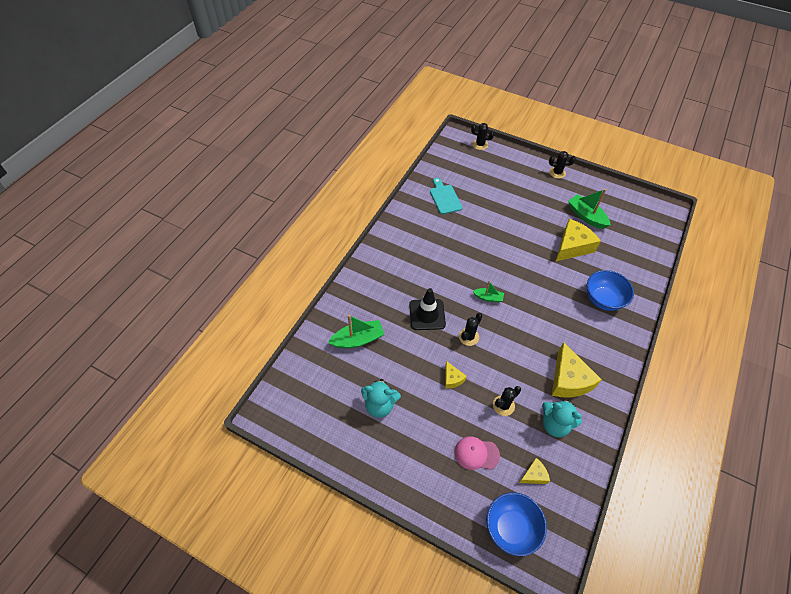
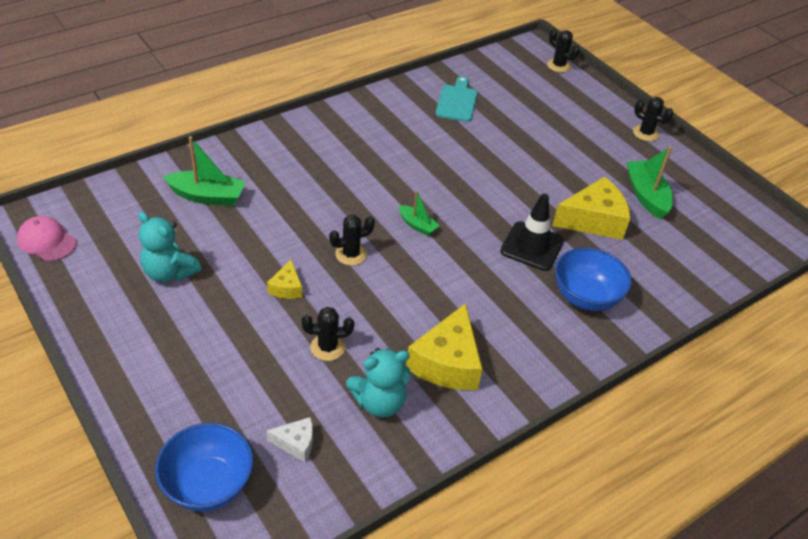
camera: 25 degrees right, 10 degrees down
black traffic cone [409,288,446,330] -> black traffic cone moved to [500,194,564,271]
pink cap [455,436,500,470] -> pink cap moved to [17,216,77,261]
yellow cheese [519,458,550,484] -> white cheese [266,417,313,462]
turquoise teddy bear [542,400,582,437] -> turquoise teddy bear turned 75 degrees counterclockwise [346,348,410,418]

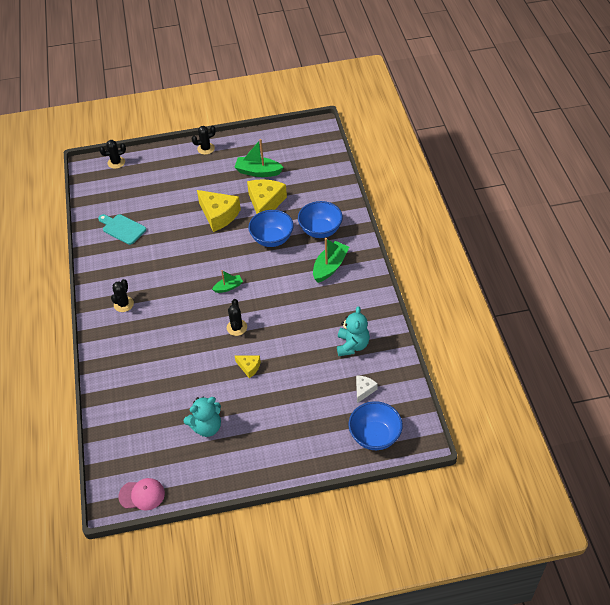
camera: 60 degrees left, 5 degrees up
pink cap [17,216,77,261] -> pink cap turned 150 degrees counterclockwise [118,478,165,511]
green boat [163,136,246,206] -> green boat moved to [313,238,349,283]
black cactus [302,307,354,361] -> black cactus moved to [111,279,134,312]
yellow cheese [406,303,482,390] -> yellow cheese moved to [197,190,241,232]
black traffic cone [500,194,564,271] -> blue bowl [248,210,294,247]

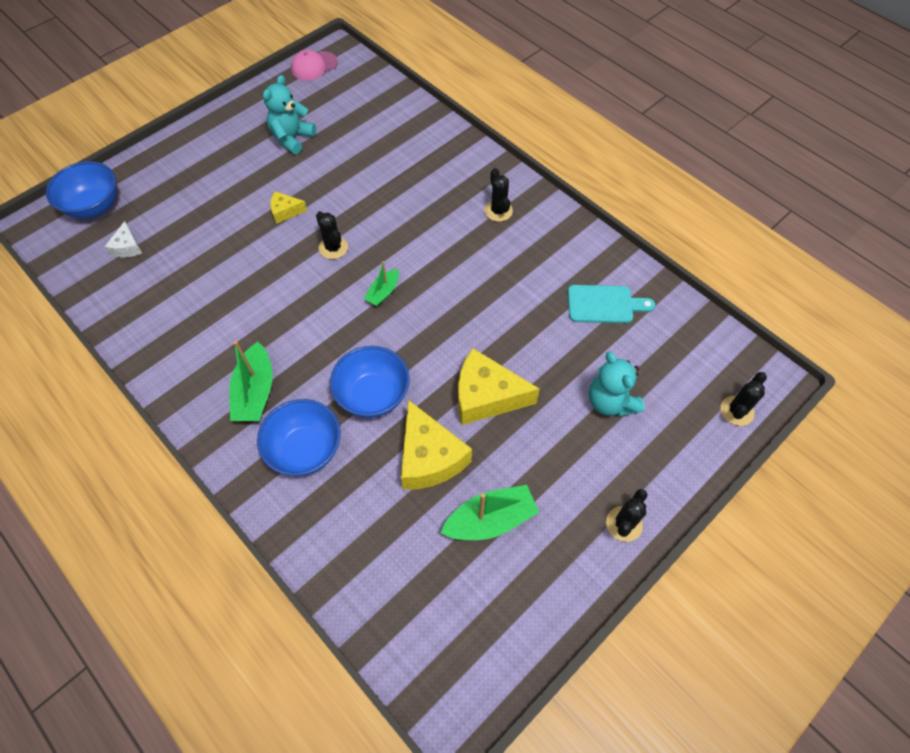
camera: 145 degrees right, 10 degrees up
turquoise teddy bear [337,306,370,356] -> turquoise teddy bear moved to [589,352,644,417]

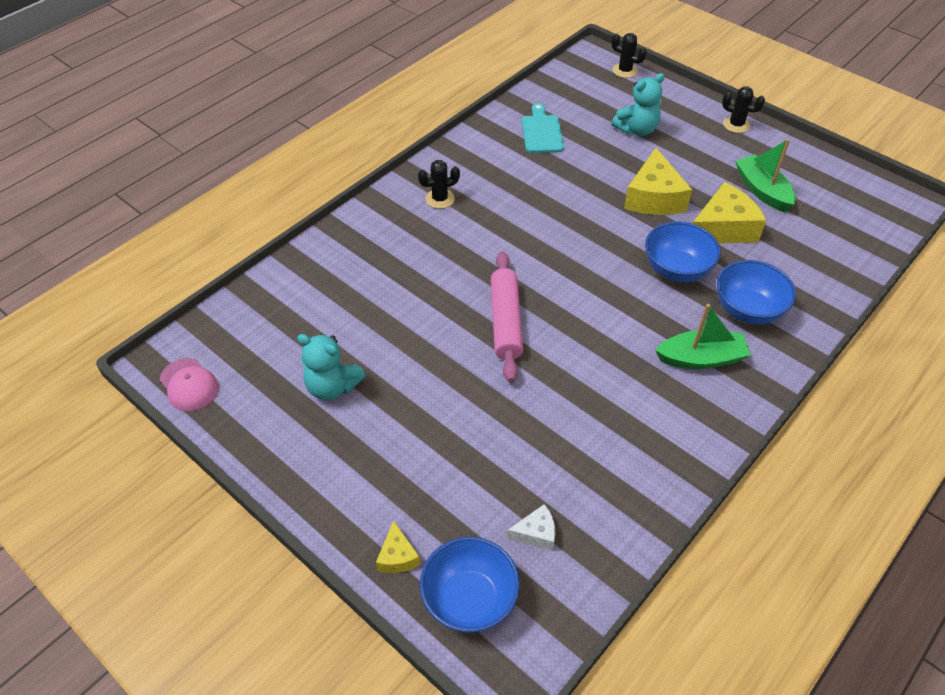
camera: 95 degrees left, 10 degrees down
yellow cheese [270,191,307,224] -> yellow cheese moved to [376,520,420,573]
black cactus [316,211,348,259] -> pink rolling pin [491,251,523,382]
green boat [364,262,399,307] -> none

